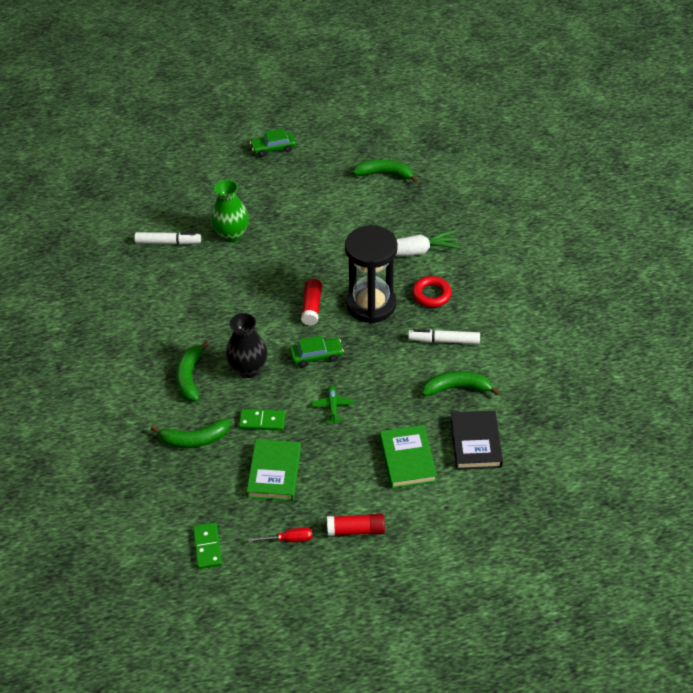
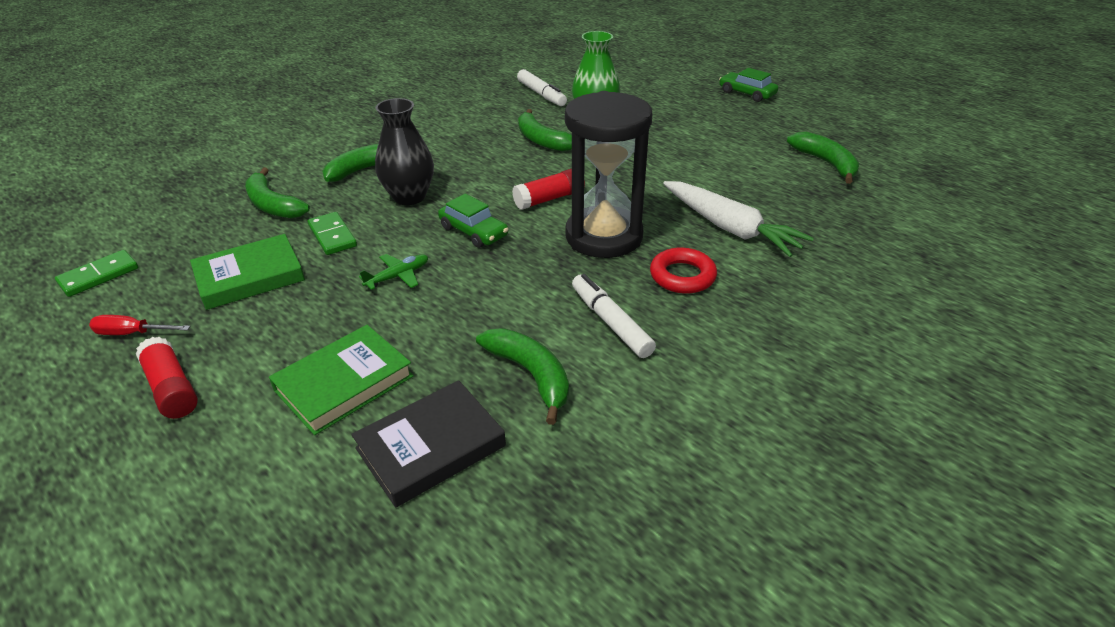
camera: 55 degrees right, 10 degrees down
red screwdriver [249,527,312,542] -> red screwdriver turned 135 degrees clockwise [89,315,190,335]
none -> green banana [518,109,572,152]

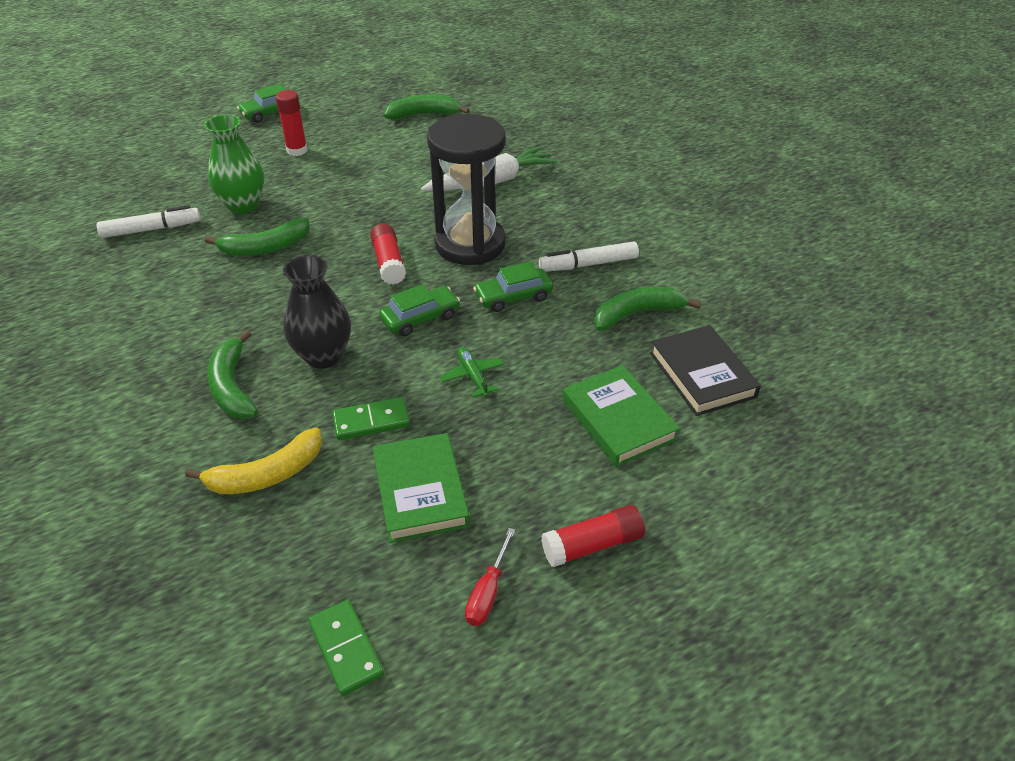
camera: 75 degrees left, 5 degrees up
green banana [245,168,310,219] -> yellow banana [185,428,322,494]
red ring [650,248,717,294] -> none
none -> red glue stick [275,90,308,156]
none -> green car [473,261,553,312]

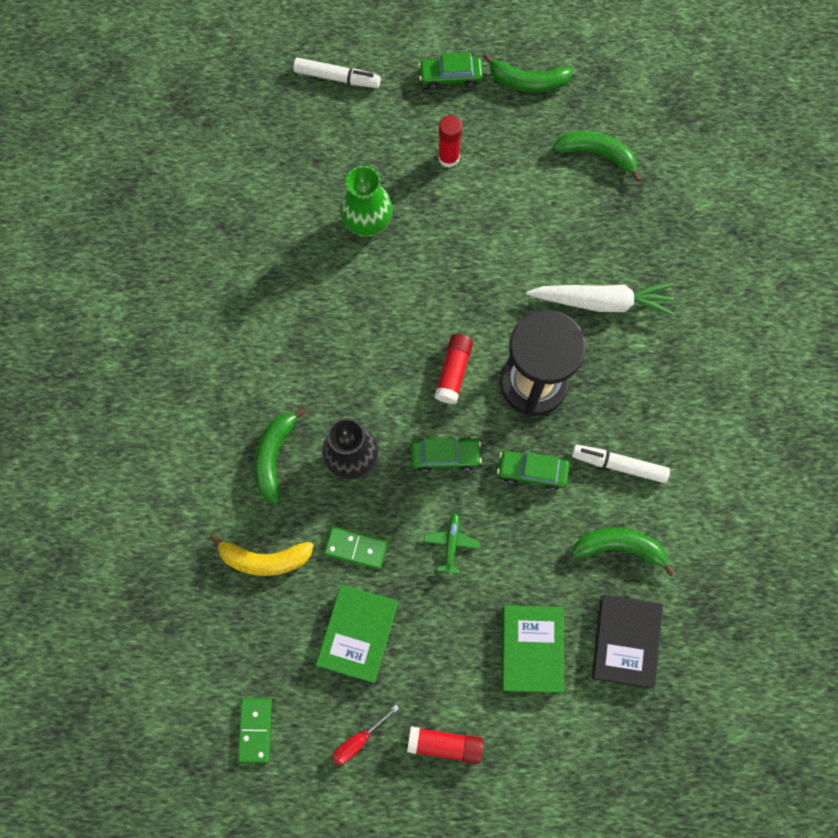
camera: 30 degrees right, 30 degrees up
white marker [97,205,201,238] -> white marker moved to [293,58,381,88]
green banana [205,218,310,256] -> green banana moved to [483,53,573,93]

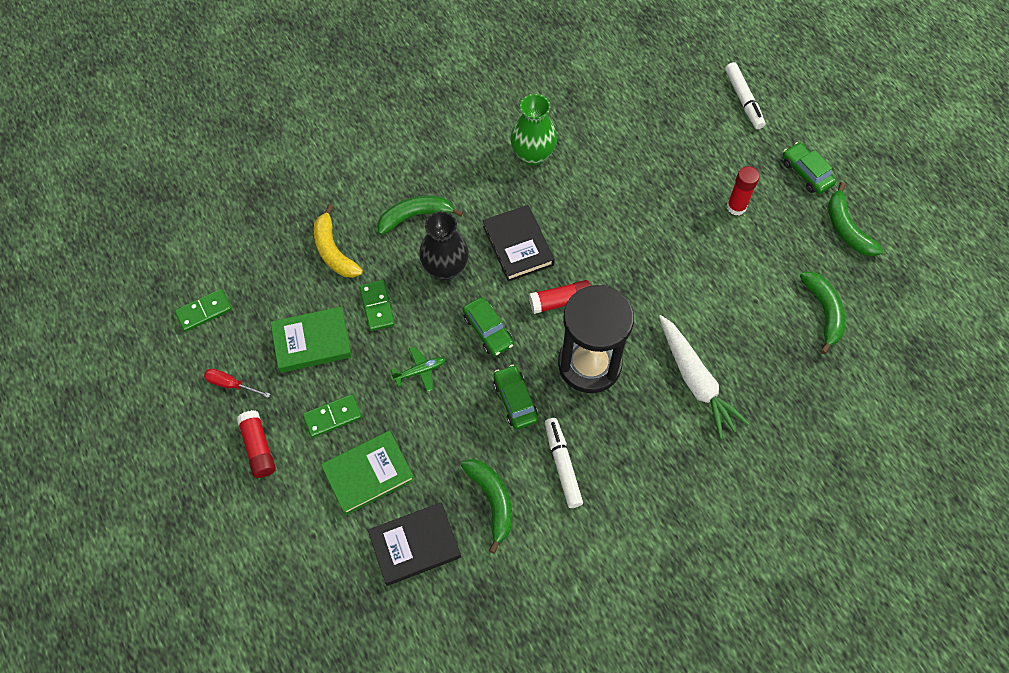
camera: 60 degrees right, 10 degrees down
green vase [340,166,393,237] -> green vase moved to [510,94,557,166]
none -> green domino [303,394,362,438]
none -> black book [483,205,555,282]

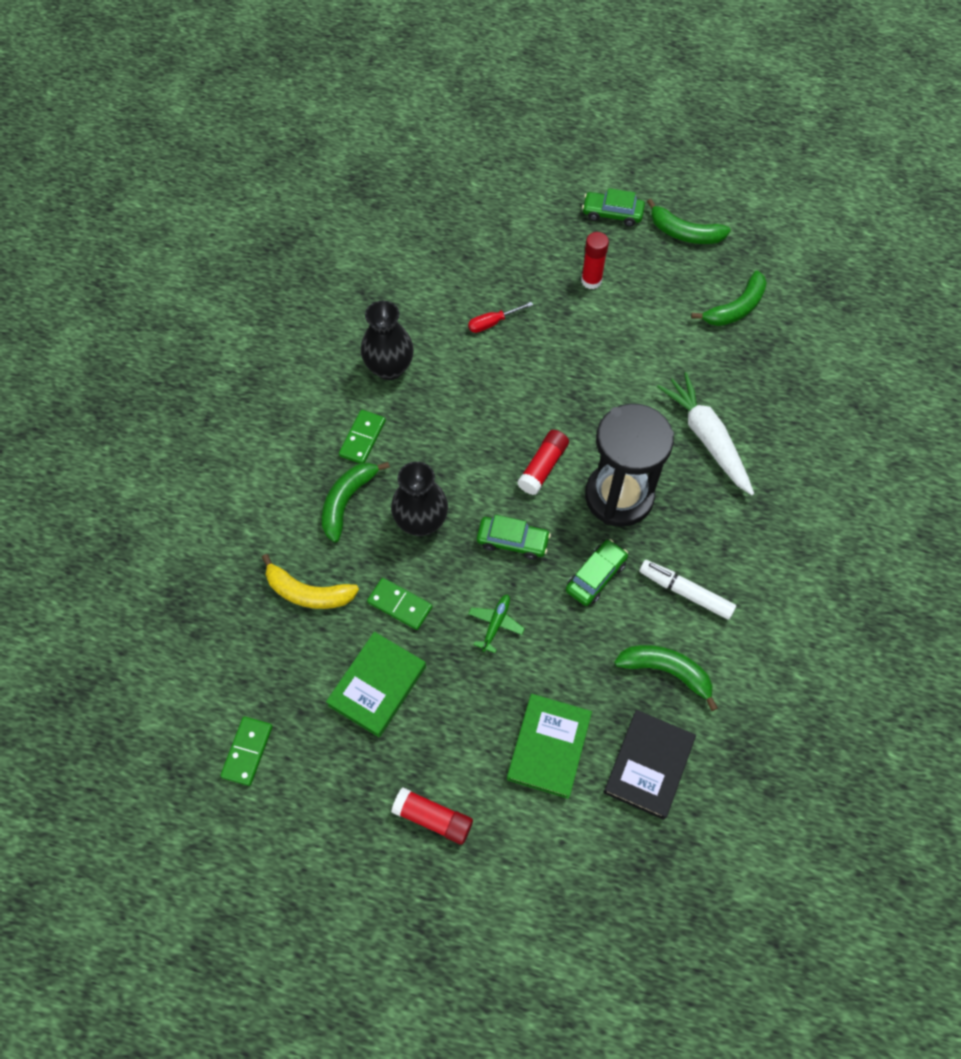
camera: 45 degrees left, 0 degrees up
red screwdriver [204,369,270,398] -> red screwdriver moved to [468,302,533,333]
green domino [303,394,362,438] -> green domino moved to [339,410,386,464]
black book [483,205,555,282] -> none
green car [493,365,538,430] -> green car turned 105 degrees clockwise [566,539,628,606]
green vase [510,94,557,166] -> black vase [361,301,414,380]
white carrot [659,315,750,439] -> white carrot turned 135 degrees counterclockwise [657,372,754,495]
white marker [725,62,765,129] -> none
green banana [800,271,845,354] -> green banana turned 105 degrees clockwise [691,270,767,326]

